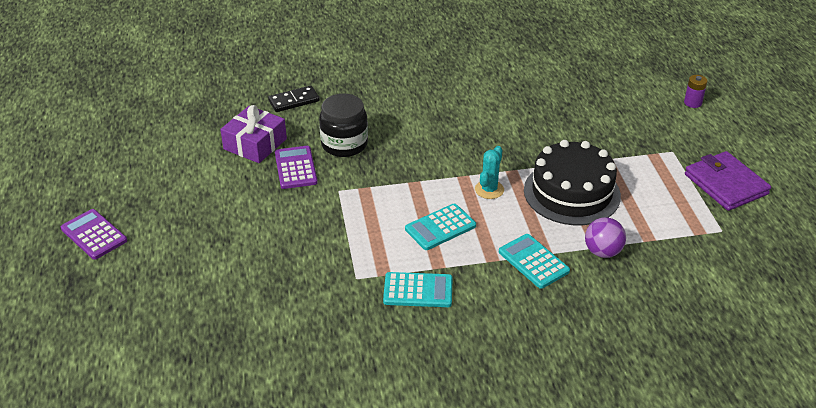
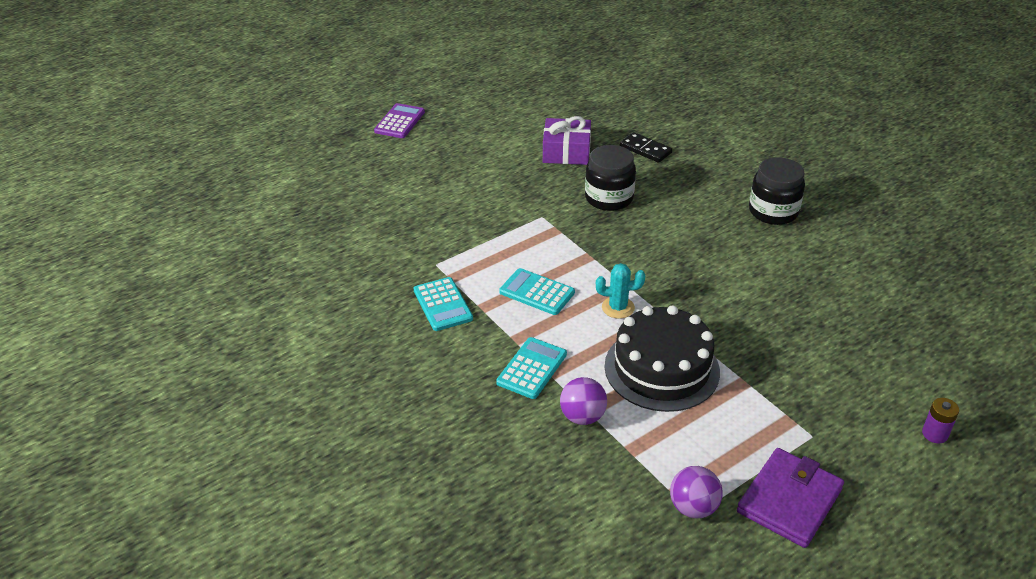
camera: 65 degrees right, 0 degrees up
purple calculator [275,146,318,189] -> none
none -> purple ball [670,466,723,518]
none -> black jar [749,157,805,225]

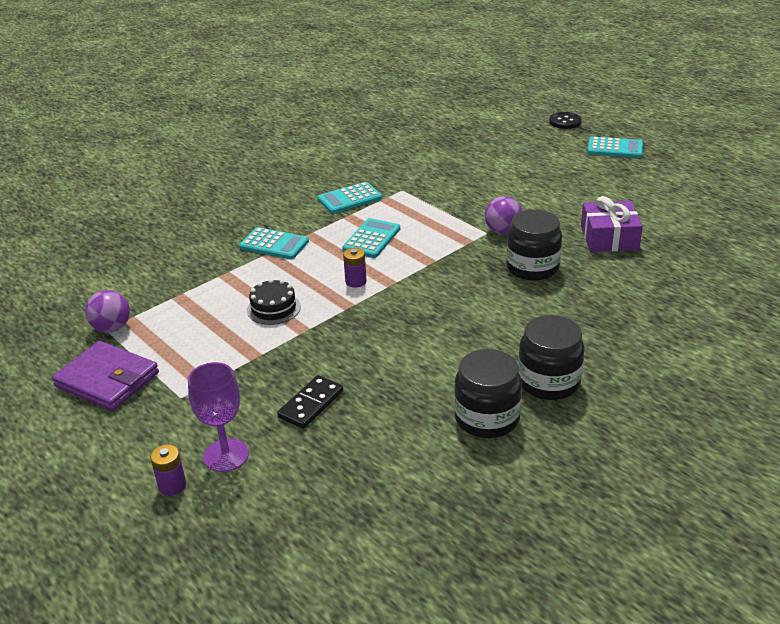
camera: 85 degrees right, 5 degrees down
purple calculator [374,103,425,138] -> turquoise calculator [587,137,643,158]
purple ball [560,377,607,425] -> purple ball moved to [485,196,522,234]
turquoise cactus [596,263,645,319] -> purple battery [343,248,366,287]
black cake [605,305,720,412] -> black cake [247,279,301,325], size x0.50
black domino [620,132,672,163] -> black domino moved to [277,375,343,429]
none -> purple goblet [188,362,249,472]
none -> black jar [454,349,522,438]
none -> black button [549,112,582,129]

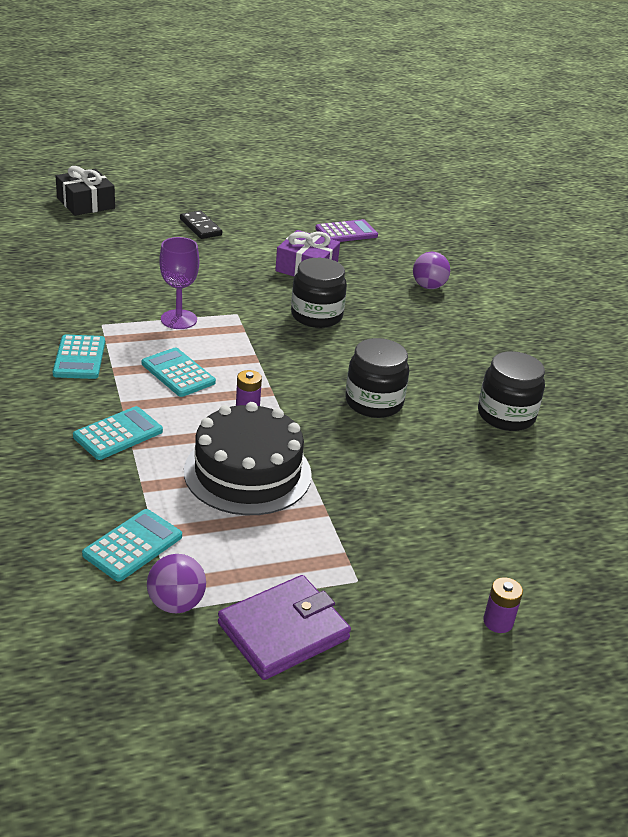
camera: 70 degrees left, 0 degrees up
purple goblet [188,362,249,472] -> purple goblet moved to [159,237,199,329]
black cake [247,279,301,325] -> black cake [184,402,312,515], size x1.99
black domino [277,375,343,429] -> black domino moved to [180,211,222,239]
purple ball [485,196,522,234] -> purple ball moved to [413,252,450,289]
black jar [518,315,585,400] -> black jar moved to [346,338,409,418]
black button [549,112,582,129] -> black gift [56,166,115,216]
turquoise calculator [587,137,643,158] -> turquoise calculator moved to [82,509,182,582]
none -> purple calculator [315,219,378,242]

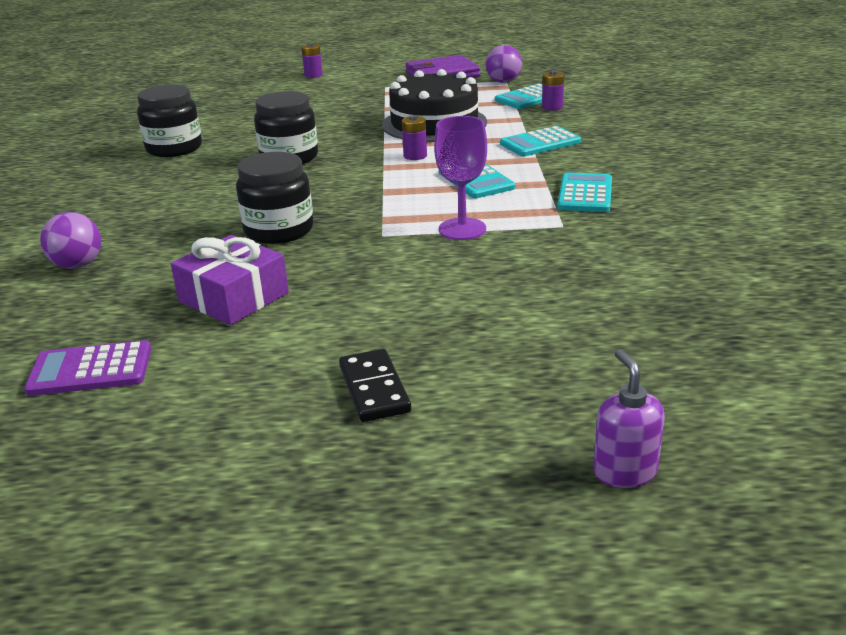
camera: 160 degrees left, 5 degrees down
black gift [56,166,115,216] -> purple soap dispenser [593,349,665,488]
none -> purple battery [542,70,564,111]

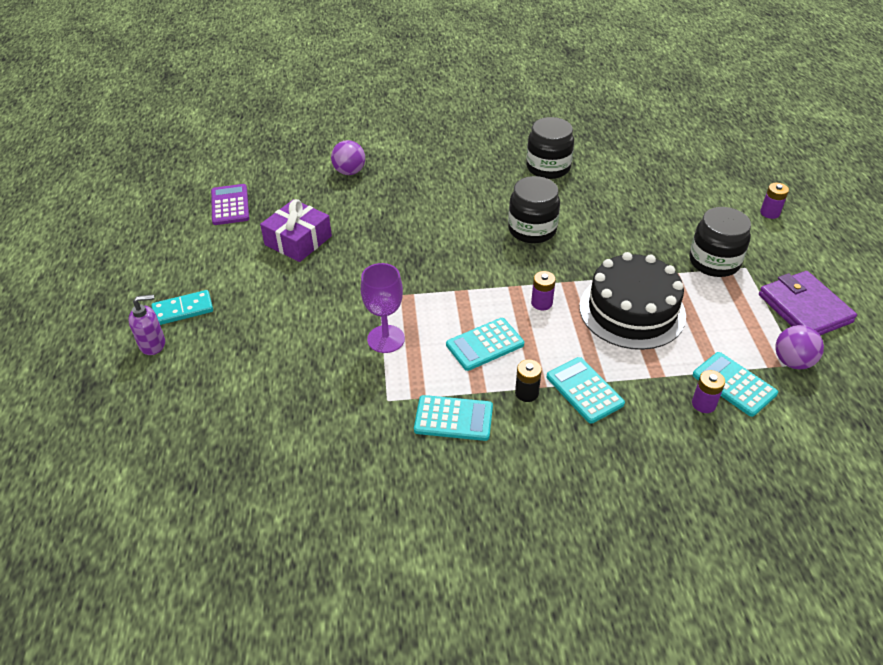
camera: 85 degrees right, 15 degrees up
black jar [236,152,313,244] -> black jar moved to [689,207,751,277]
black domino [339,349,411,422] -> turquoise domino [151,290,213,325]
purple soap dispenser [593,349,665,488] -> purple soap dispenser moved to [128,294,165,355]
none -> black battery [515,359,542,402]

